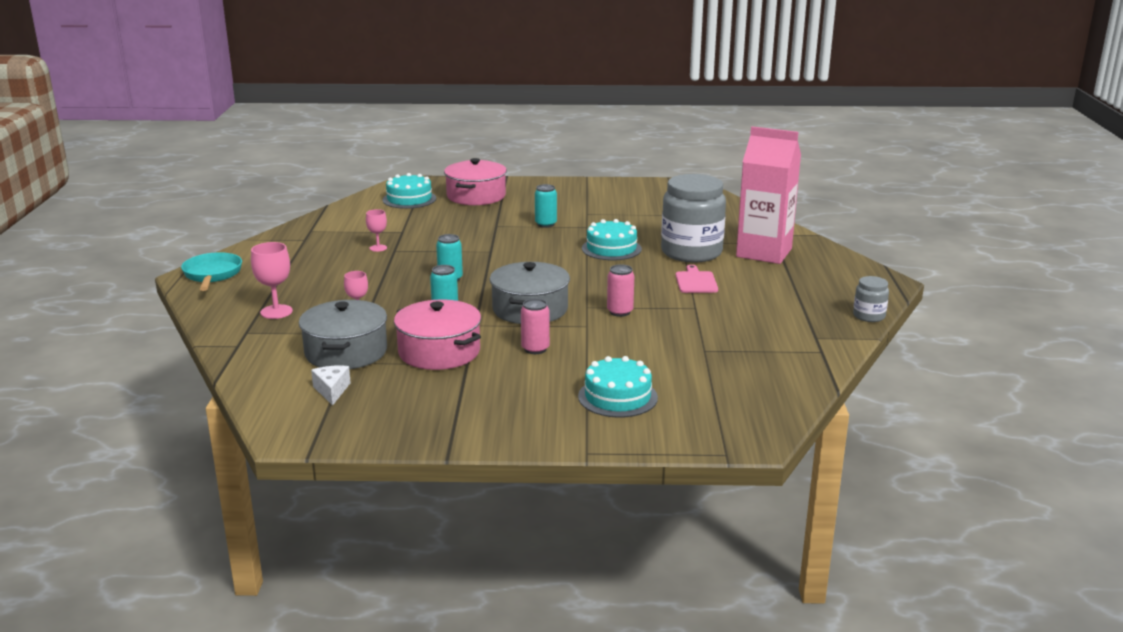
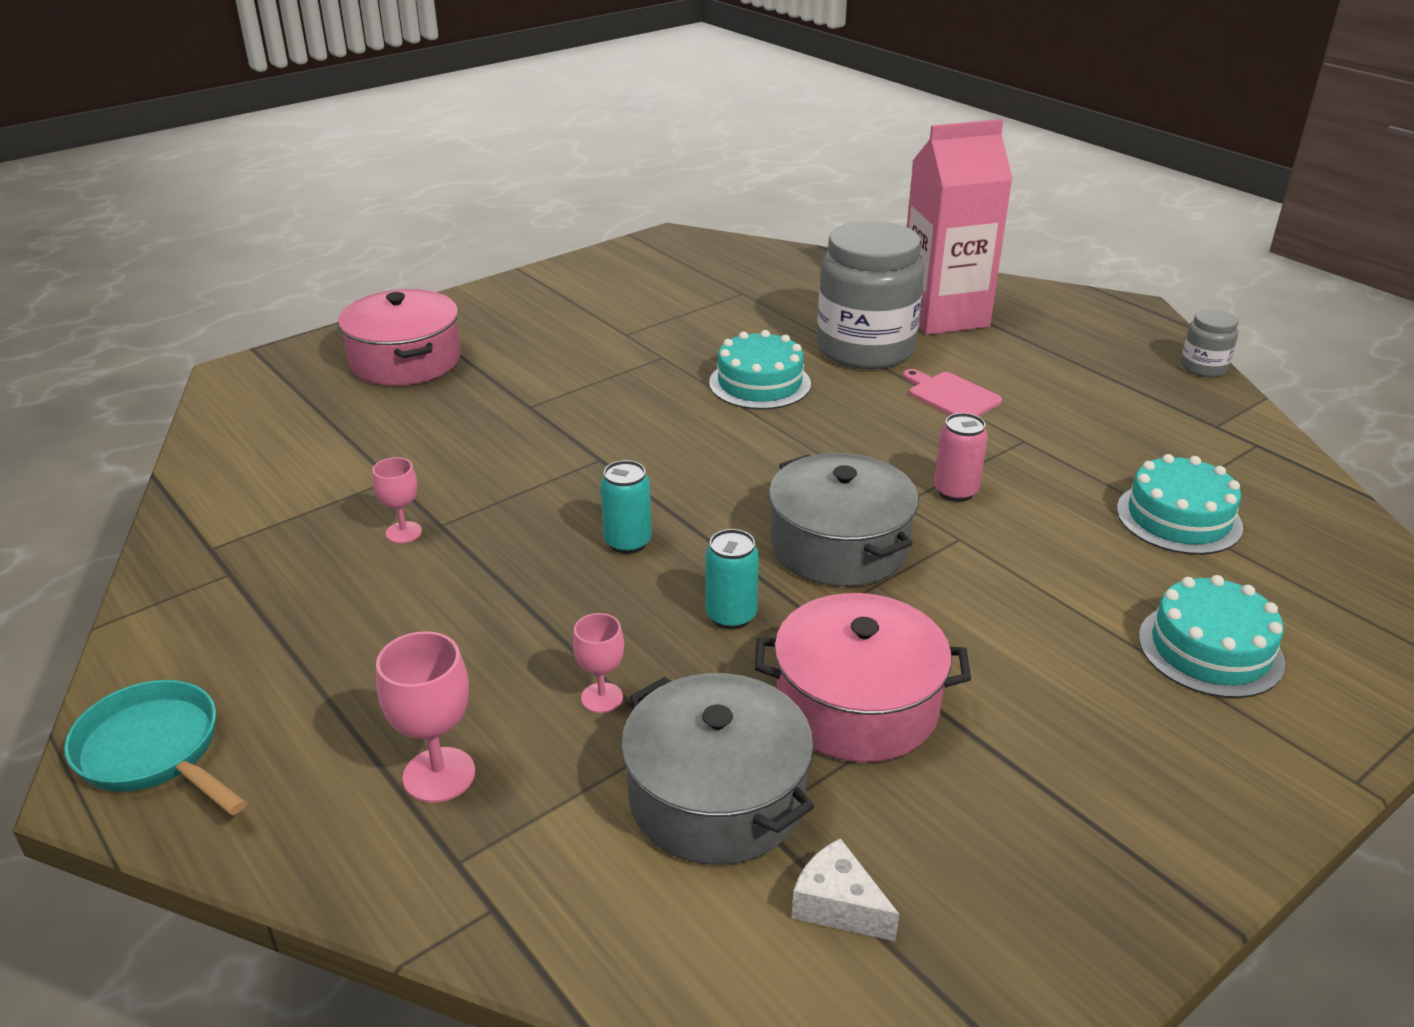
camera: 40 degrees left, 10 degrees up
turquoise cake [382,173,436,209] -> turquoise cake moved to [1117,454,1243,555]
pink can [521,298,550,354] -> none
turquoise can [535,184,557,228] -> none

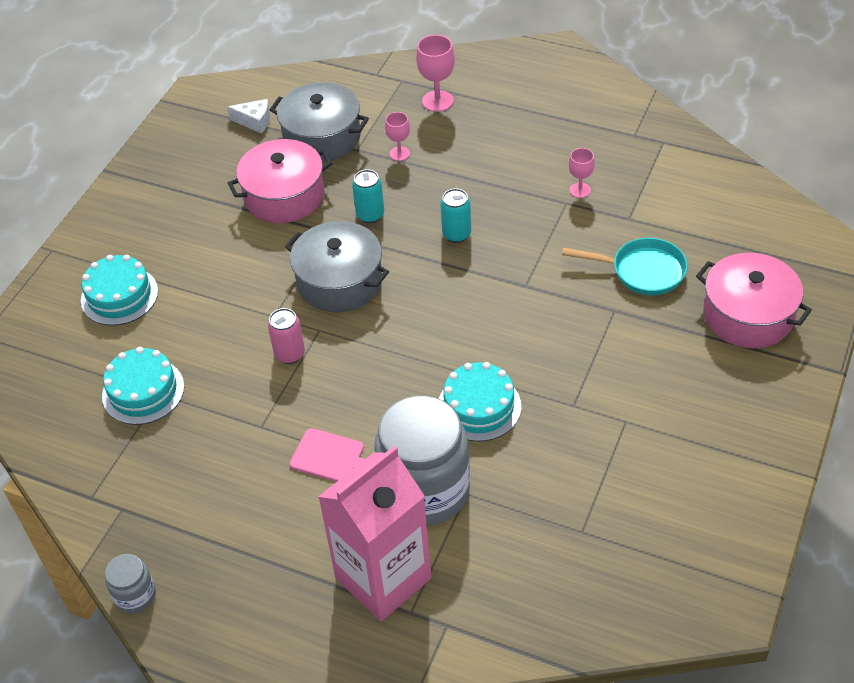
camera: 155 degrees right, 15 degrees up
turquoise pan [64,680,247,815] -> turquoise pan moved to [562,238,688,296]

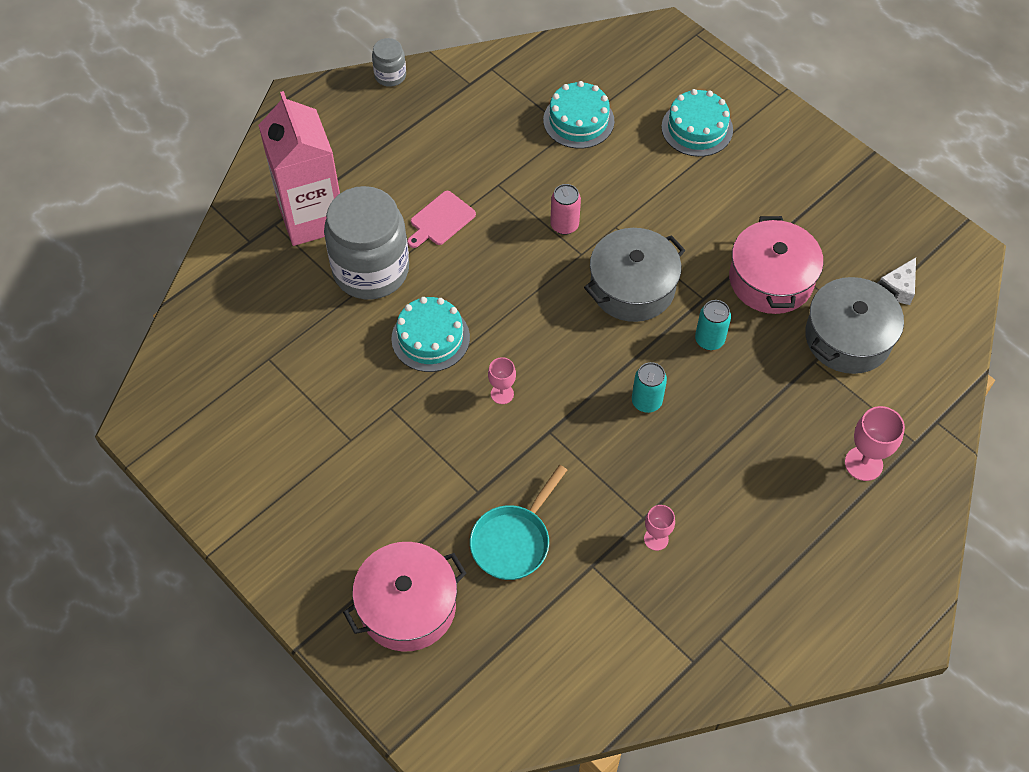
camera: 110 degrees right, 10 degrees up
pink goblet [385,112,410,161] -> pink goblet moved to [488,357,516,404]

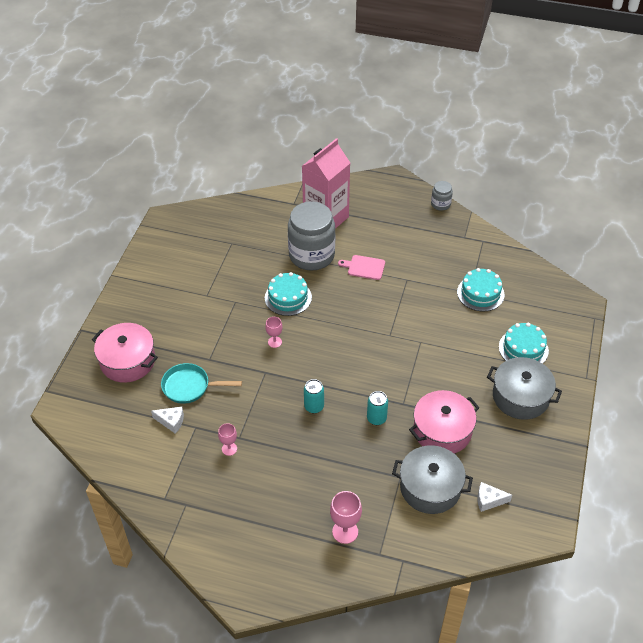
camera: 60 degrees right, 10 degrees down
pink can [550,184,581,235] -> none
grey pot [584,228,685,322] -> grey pot moved to [487,357,562,420]
none -> white cheese [151,407,184,434]

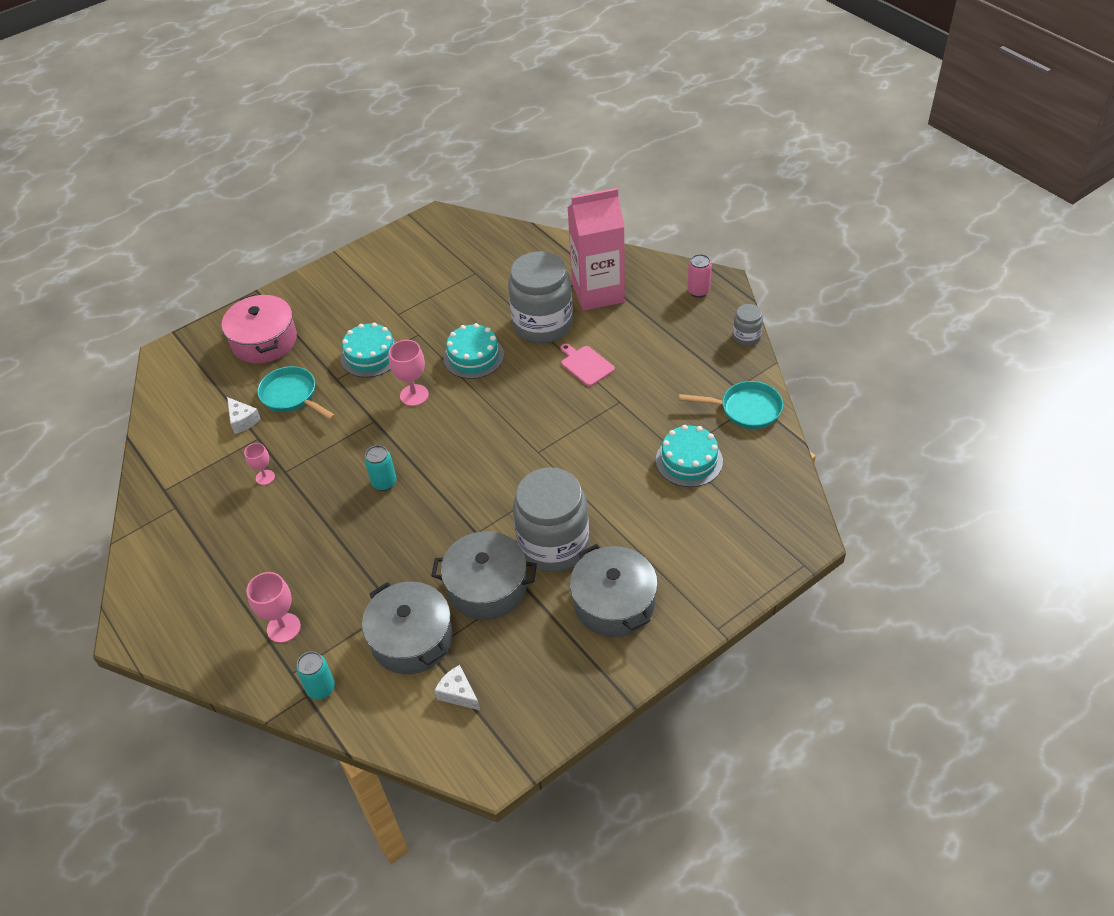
camera: 40 degrees right, 0 degrees up
pink goblet [265,317,283,348] -> pink goblet [389,340,429,406], size x1.59
turquoise can [367,391,388,425] -> turquoise can moved to [296,651,335,700]
pink pot [409,390,479,454] -> grey pot [431,531,537,620]
turquoise cake [499,323,549,364] -> turquoise cake moved to [341,323,397,378]
none -> grey jar [513,467,589,572]
none -> turquoise pan [679,381,783,429]
none -> pink can [687,254,712,298]

